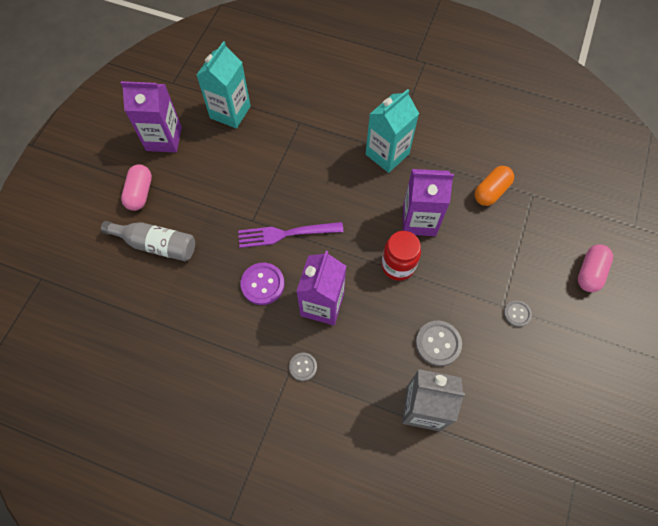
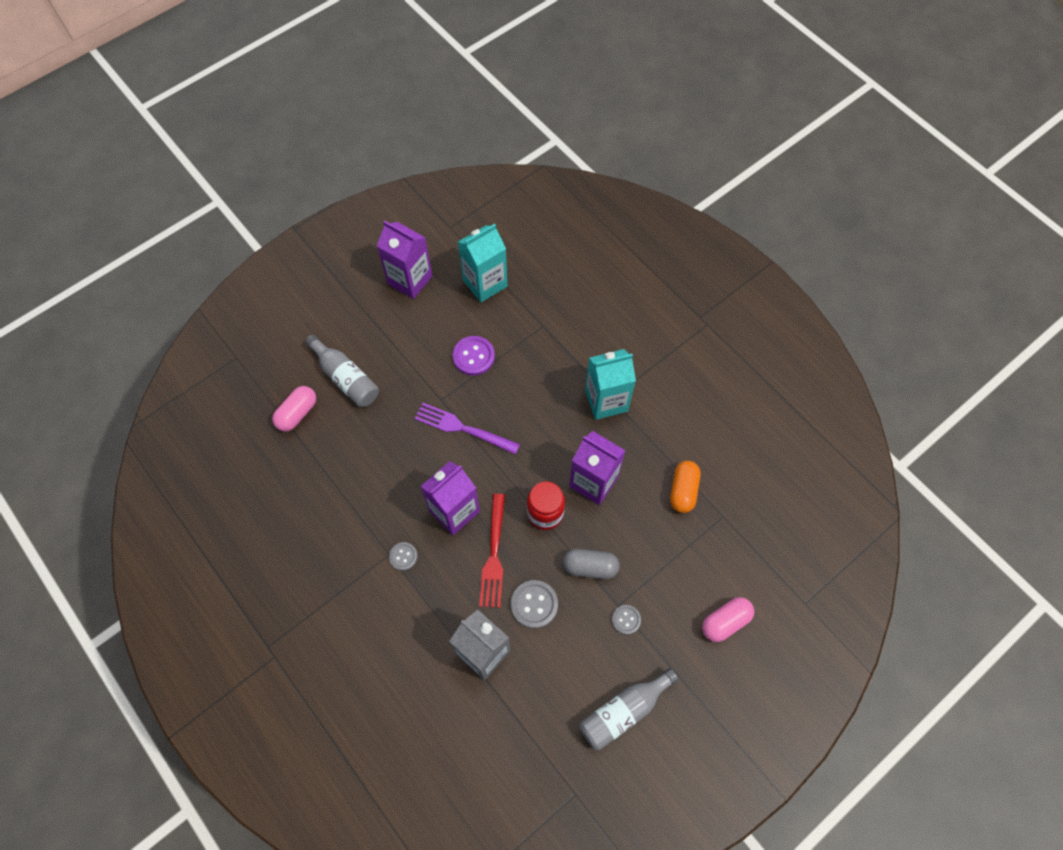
camera: 30 degrees right, 0 degrees up
pink capsule [121,165,152,211] -> pink capsule moved to [272,386,316,432]
purple button [241,263,285,305] -> purple button moved to [453,336,495,375]
orange capsule [474,166,514,206] -> orange capsule turned 60 degrees counterclockwise [670,461,700,513]
none -> red fork [479,494,505,608]
none -> grey capsule [563,549,620,579]
none -> grey bottle [579,668,679,751]

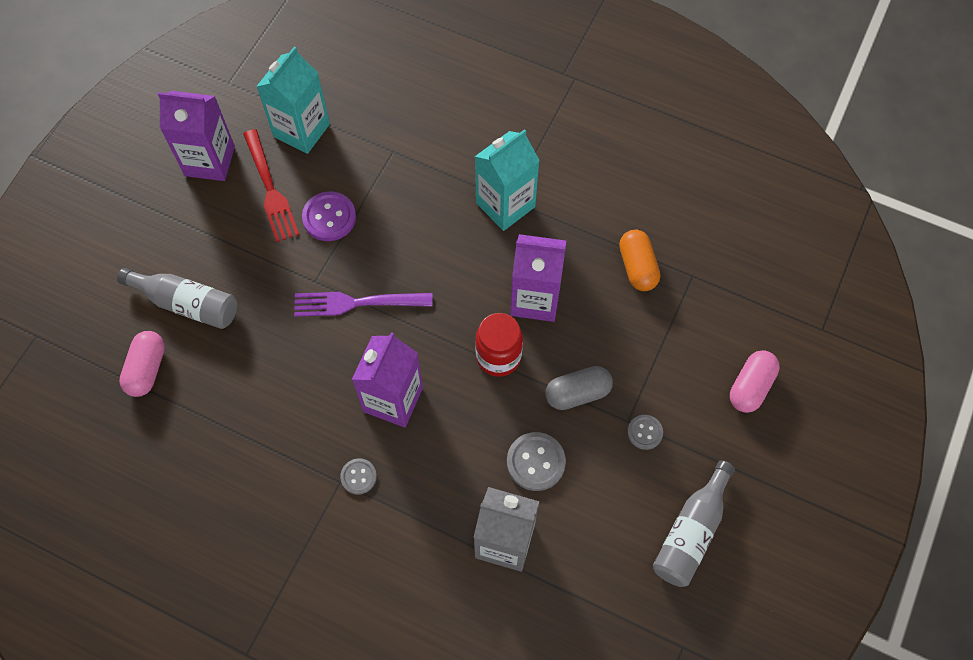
camera: 25 degrees left, 0 degrees up
red fork [479,494,505,608] -> red fork moved to [243,129,299,242]

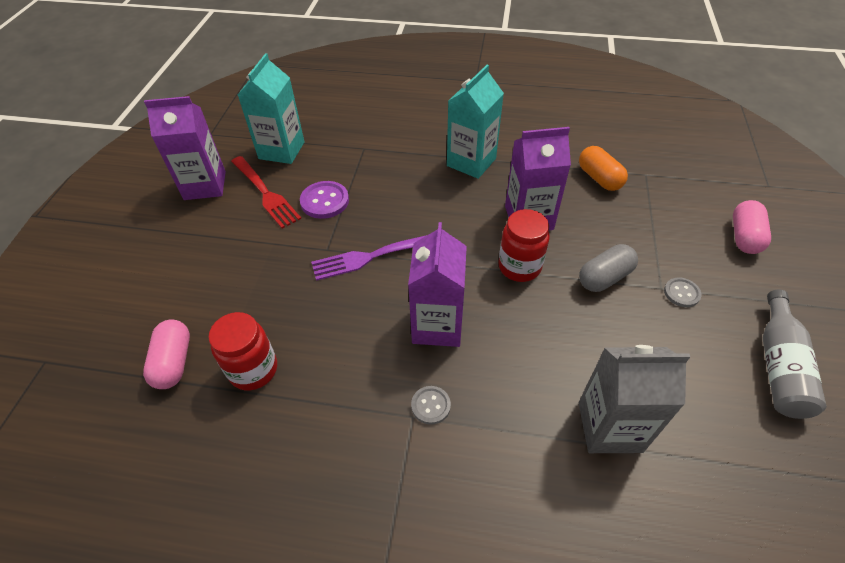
camera: 15 degrees left, 15 degrees down
grey bottle [117,268,237,329] -> none
grey button [507,432,566,491] -> none
none -> red jar [208,312,277,390]

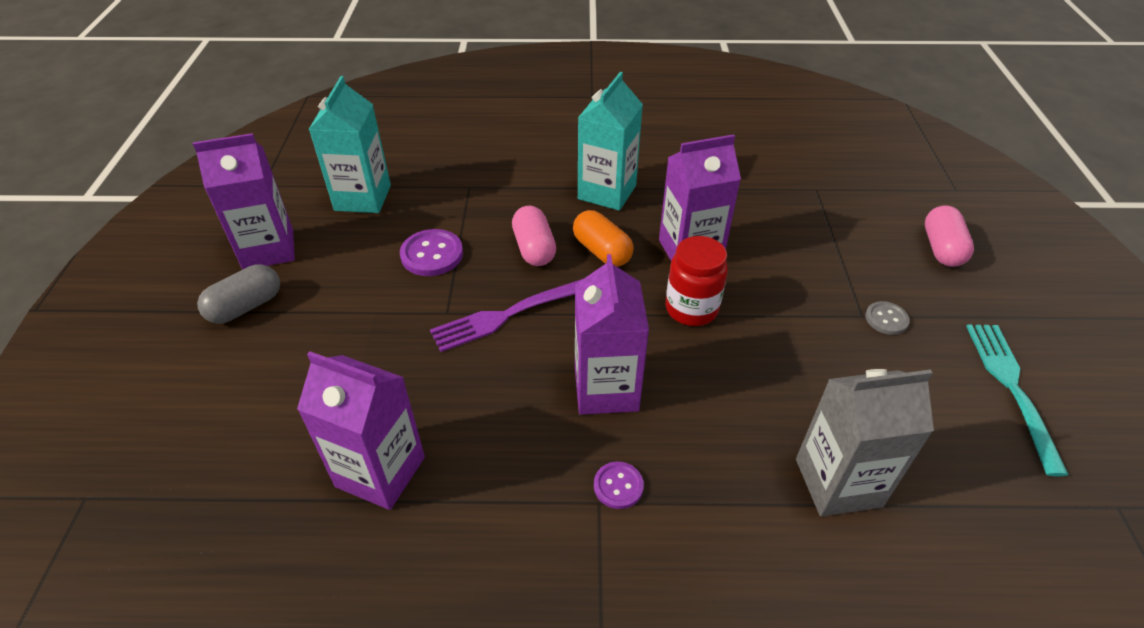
camera: 10 degrees left, 5 degrees down
pink capsule [143,320,190,389] -> pink capsule moved to [512,206,556,266]
red jar [208,312,277,390] -> purple carton [297,351,425,510]
red fork [231,156,301,229] -> none
grey button [411,386,451,425] -> purple button [594,462,644,509]
orange capsule [579,146,628,191] -> orange capsule moved to [573,210,634,267]
grey capsule [579,244,638,292] -> grey capsule moved to [197,264,280,324]
grey bottle [763,290,826,419] -> turquoise fork [966,325,1069,476]

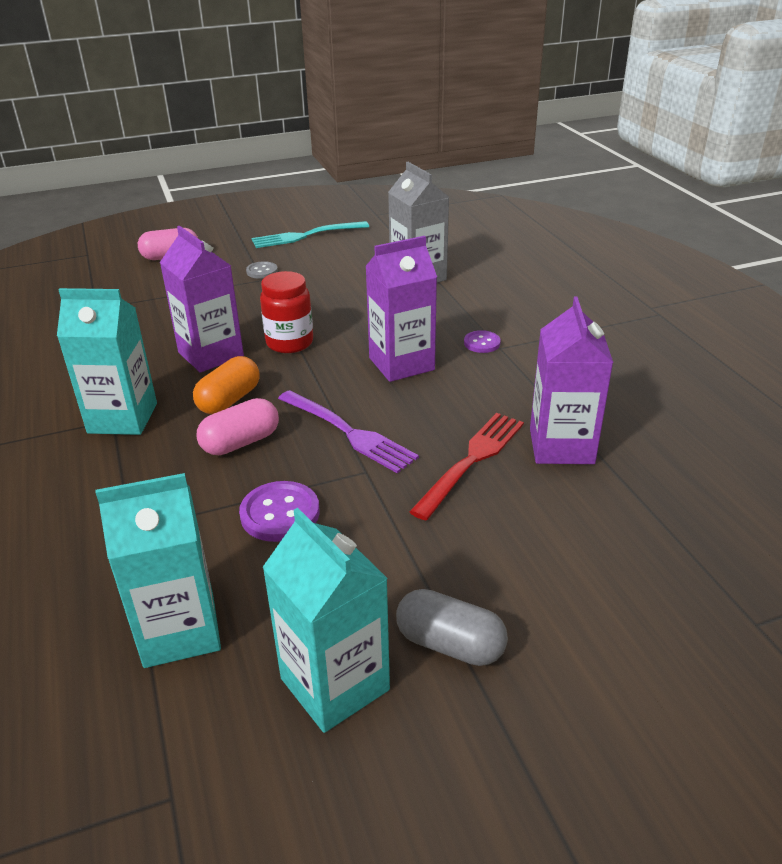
camera: 110 degrees left, 10 degrees down
purple carton [193,133,295,270] -> turquoise carton [262,508,390,733]
none -> red fork [409,413,524,521]

